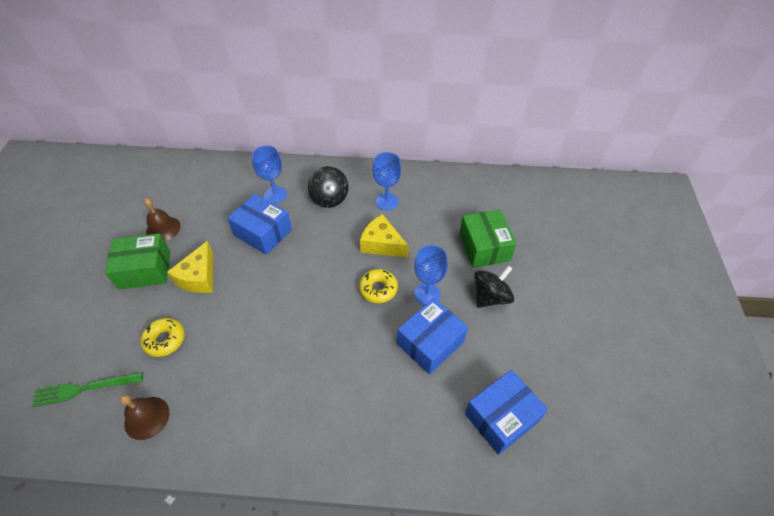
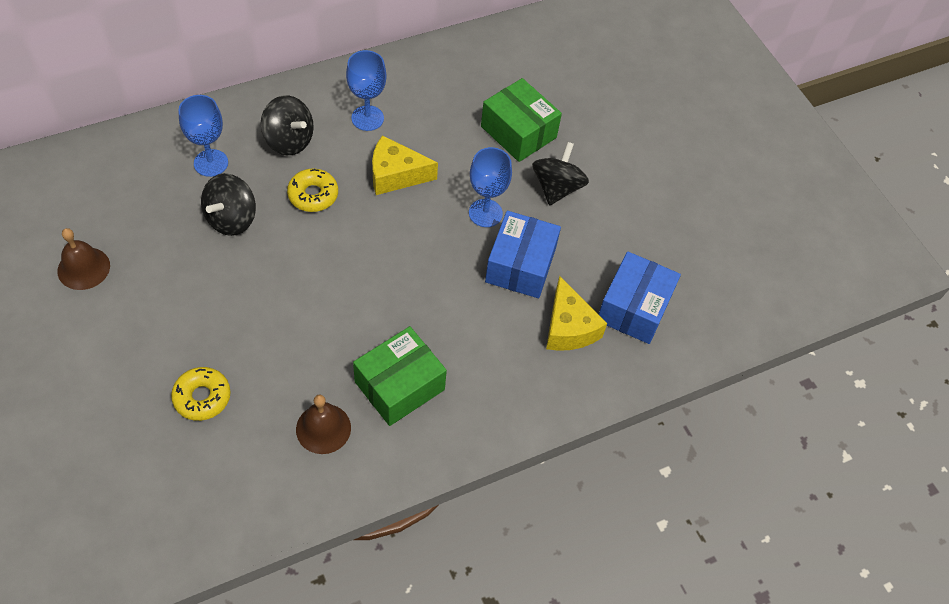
camera: 35 degrees left, 5 degrees up
green fork [32,372,143,407] -> none
green box [105,233,170,290] -> green box moved to [353,326,447,426]
brown bell [120,394,169,440] -> brown bell moved to [296,395,351,454]
yellow cheese [167,241,213,293] -> yellow cheese moved to [546,276,607,351]
blue box [227,194,292,255] -> black spinning top [201,173,256,236]
yellow donut [359,269,398,303] -> yellow donut moved to [287,169,338,212]

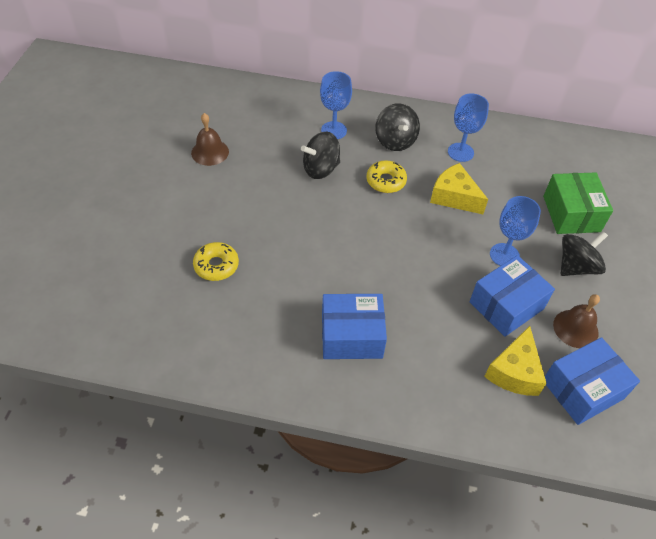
camera: 40 degrees right, 5 degrees down
brown bell [296,395,351,454] -> brown bell moved to [553,294,600,348]
green box [353,326,447,426] -> blue box [322,294,387,359]

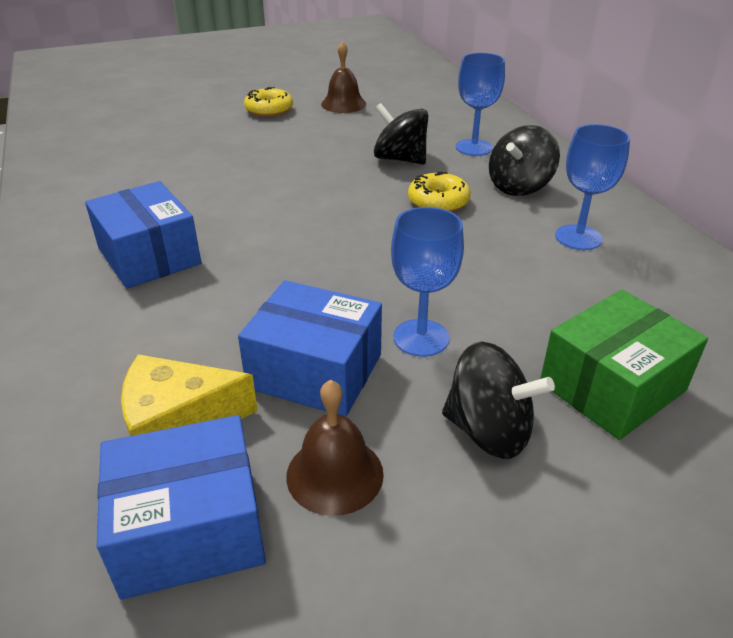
camera: 60 degrees right, 15 degrees down
yellow donut [193,242,239,281] -> yellow donut moved to [244,87,293,117]
yellow cheese [430,163,488,214] -> none
blue box [545,337,640,425] -> blue box turned 45 degrees counterclockwise [97,415,266,600]

